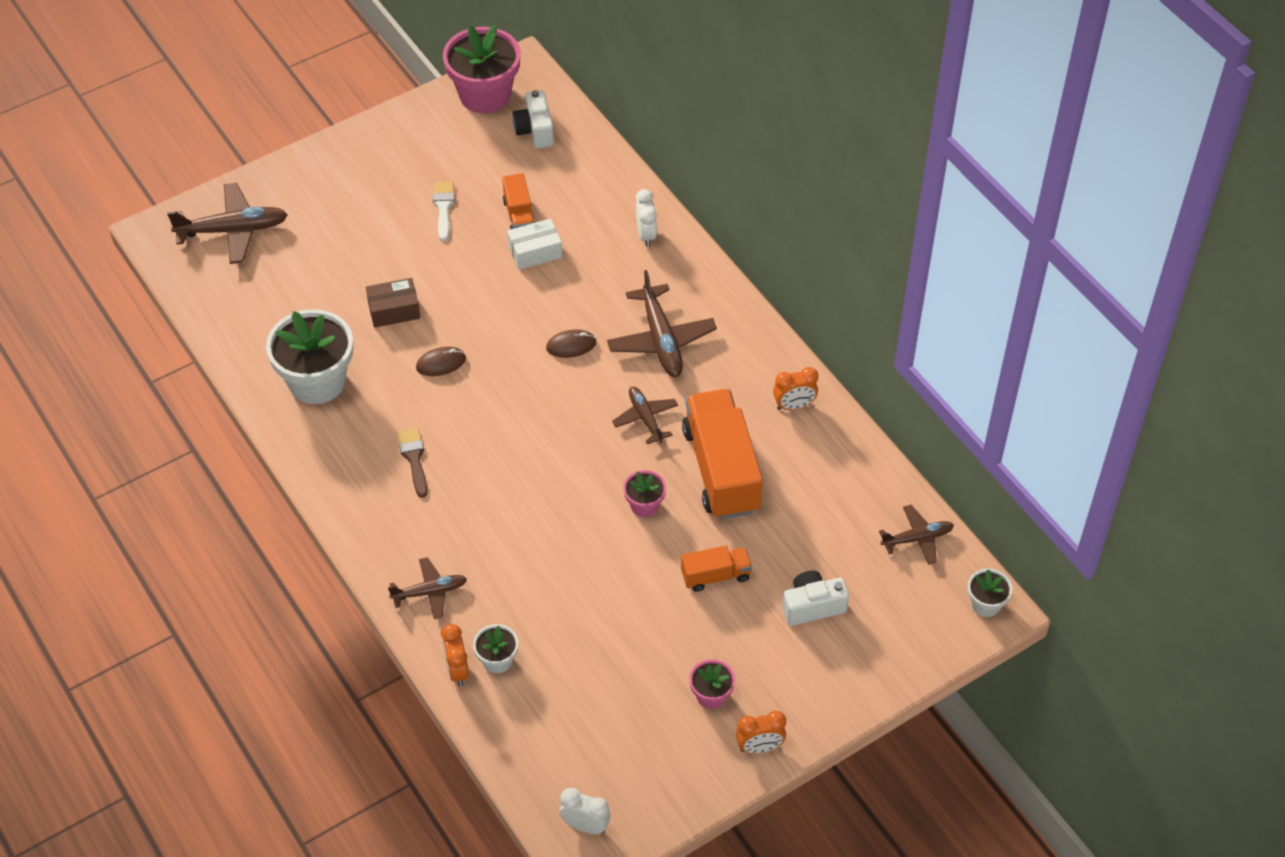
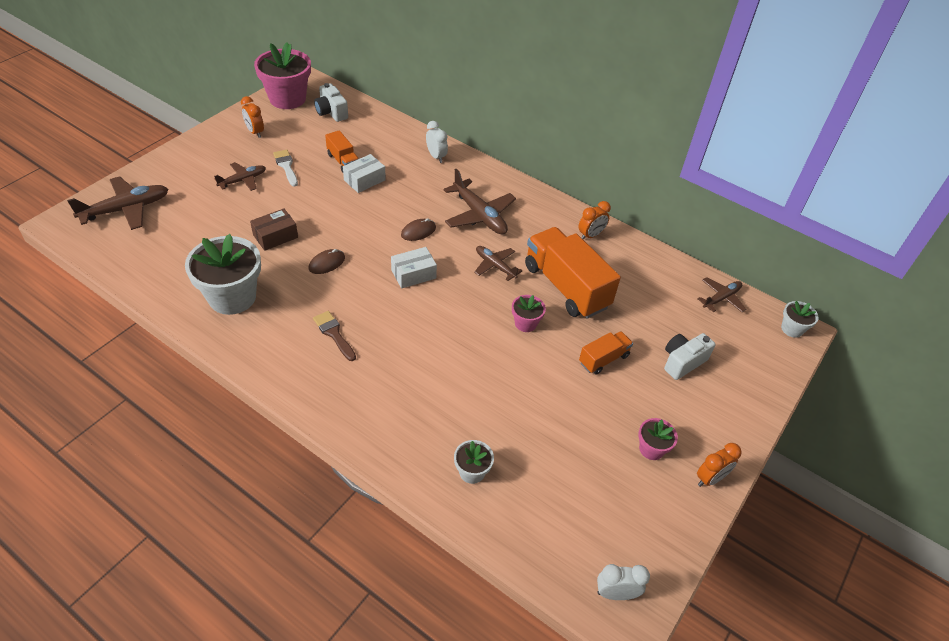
camera: 25 degrees left, 5 degrees down
brown plane [388,557,467,619] -> brown plane moved to [214,162,266,191]
orange clock [441,624,469,686] -> orange clock moved to [241,96,264,138]
none -> white box [391,247,437,288]

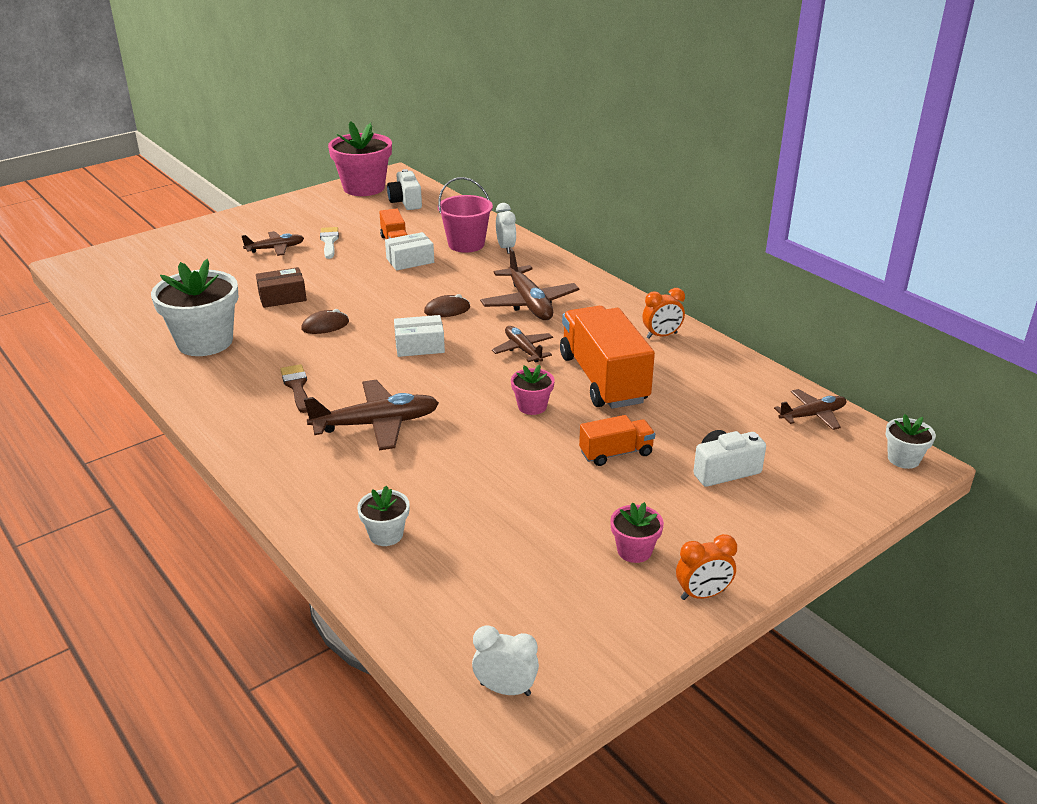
camera: 20 degrees right, 15 degrees down
brown plane [67,176,168,230] -> brown plane moved to [304,380,439,451]
orange clock [241,96,264,138] -> none
none -> pink bucket [438,177,493,253]

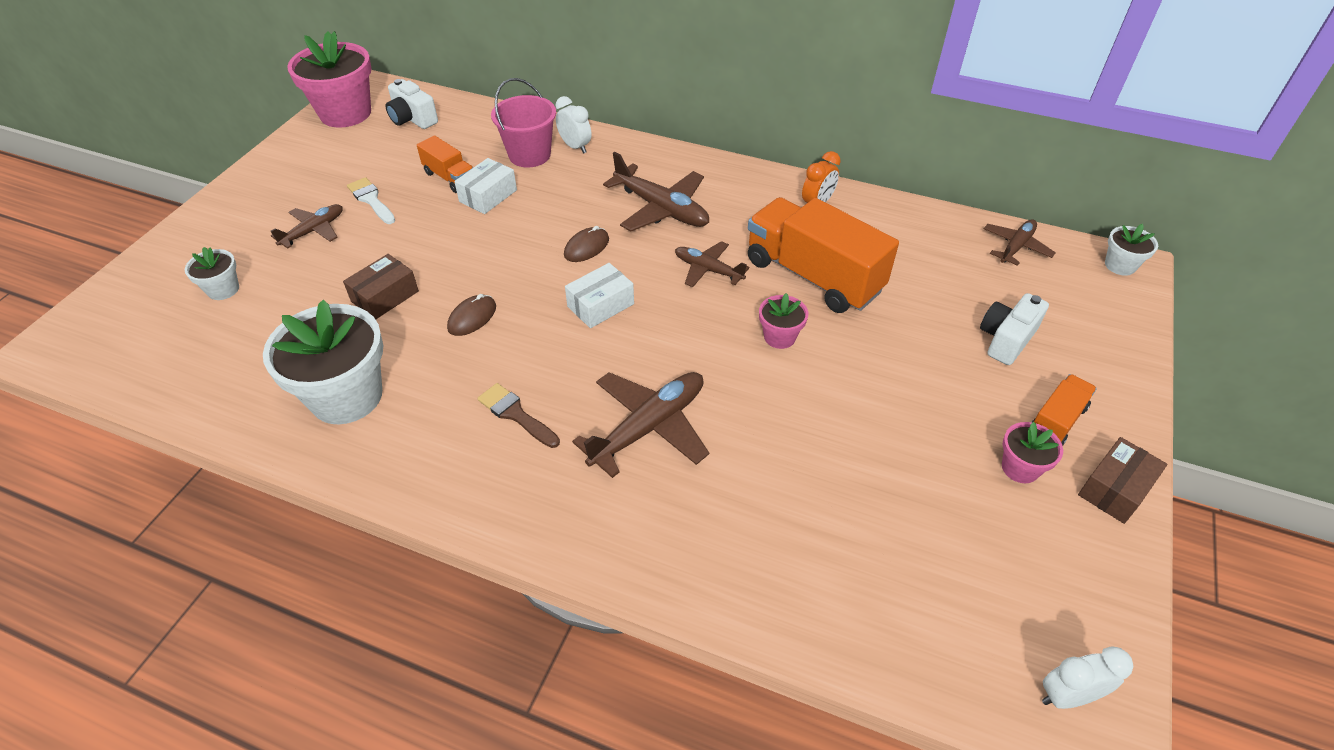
camera: 30 degrees left, 15 degrees up
white flower pot [357,486,410,546] -> white flower pot moved to [185,247,239,300]
orange truck [579,415,655,466] -> orange truck moved to [1032,374,1097,445]
orange clock [676,534,737,600] -> brown box [1078,437,1167,524]

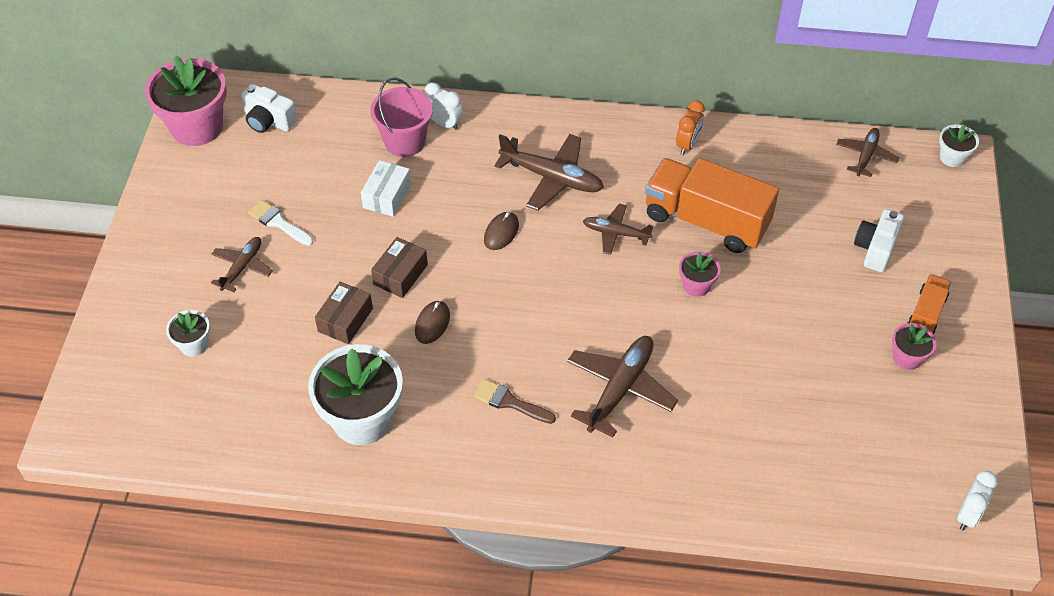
camera: 15 degrees left, 5 degrees up
orange truck [417,135,474,193] -> none
white box [565,263,634,328] -> none
white clock [1042,646,1133,709] -> white clock turned 150 degrees clockwise [957,471,998,530]
brown box [1078,437,1167,524] -> brown box moved to [371,237,428,298]

